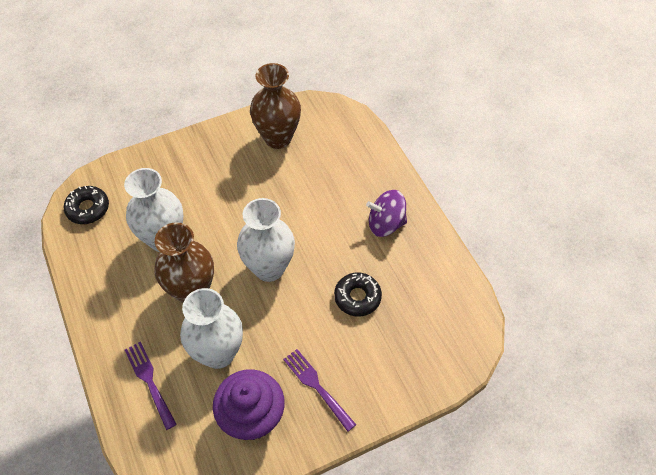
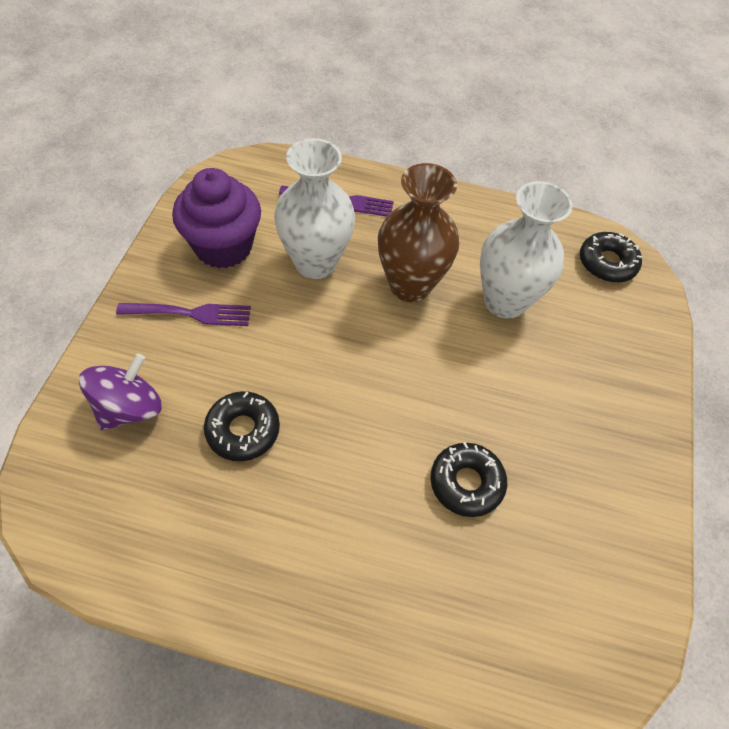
camera: 125 degrees right, 0 degrees up
white vase [237,198,295,282] -> none
brown vase [250,63,301,149] -> none
purple spinning top [366,190,407,237] -> purple spinning top moved to [79,354,162,430]
none -> black donut [430,442,507,517]

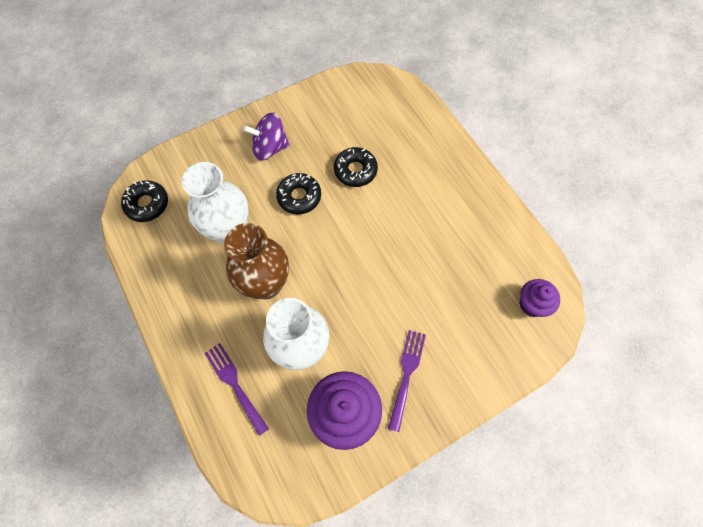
camera: 130 degrees left, 10 degrees up
purple spinning top [79,354,162,430] -> purple spinning top moved to [243,113,290,160]
purple fork [116,303,251,326] -> purple fork turned 60 degrees clockwise [388,330,426,432]
black donut [204,391,280,461] -> black donut moved to [276,173,321,214]
none -> purple cupcake [519,279,560,317]

